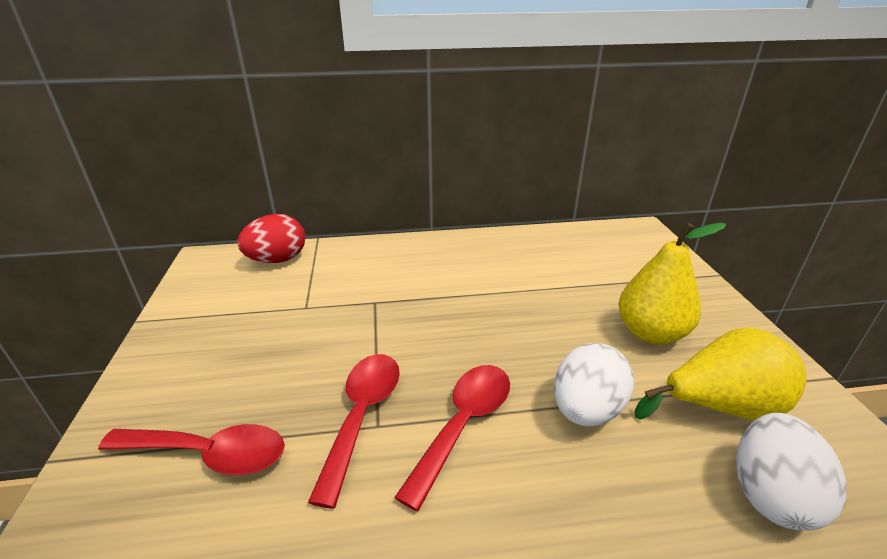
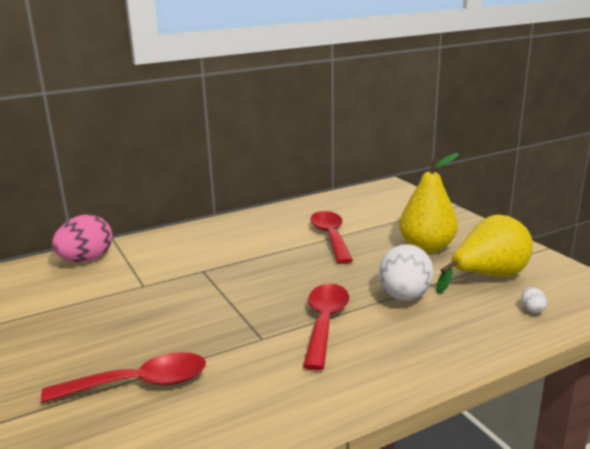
camera: 20 degrees left, 10 degrees down
red egg [237,214,305,263] -> pink egg [52,215,113,262]
red spoon [308,354,400,509] -> red spoon moved to [310,211,353,264]
white egg [736,413,847,531] -> white egg [521,287,547,313], size x0.41

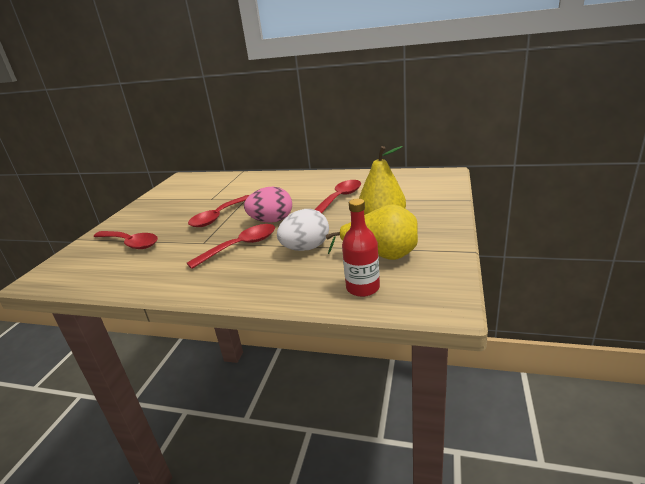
camera: 45 degrees right, 5 degrees up
pink egg [52,215,113,262] -> pink egg moved to [244,187,292,223]
white egg [521,287,547,313] -> red bottle [342,199,380,297]
none -> red spoon [188,195,249,227]

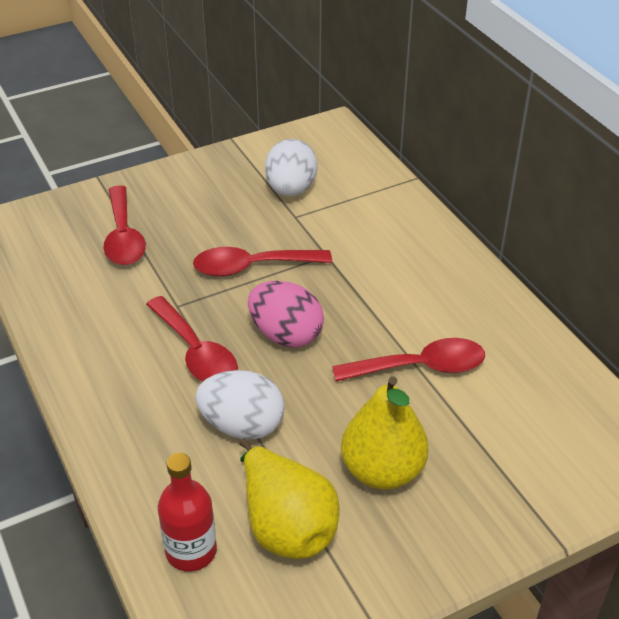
camera: 45 degrees right, 15 degrees up
red spoon [187,224,275,269] -> red spoon turned 45 degrees clockwise [146,296,238,382]
none -> white egg [265,139,317,196]

